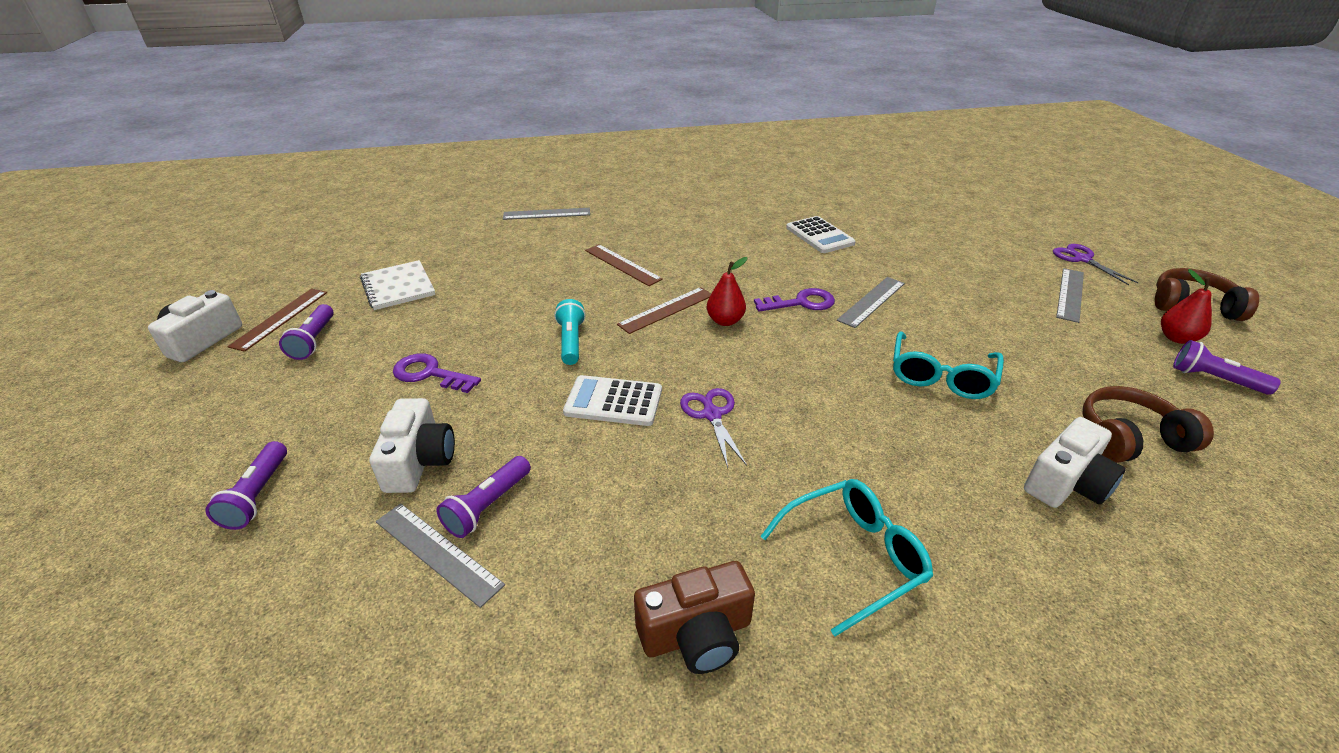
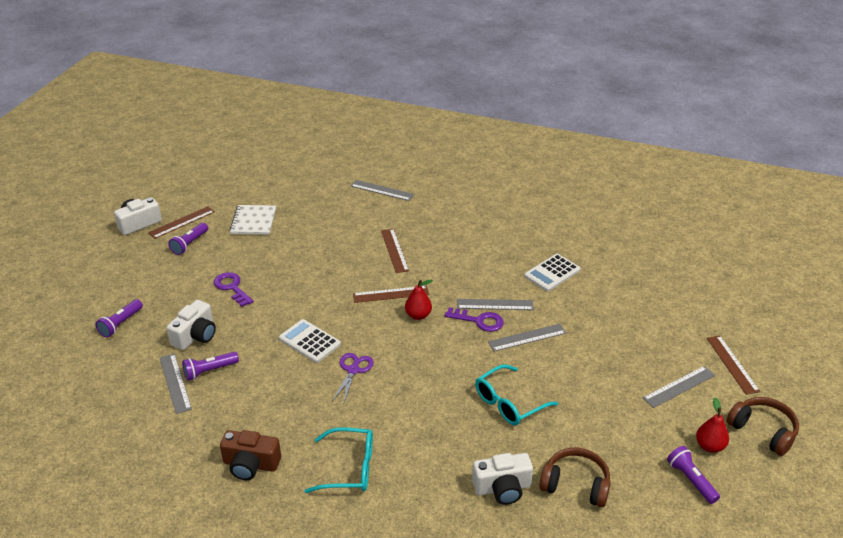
camera: 30 degrees right, 0 degrees up
turquoise flashlight [554,299,586,365] -> none
white calculator [786,216,856,253] -> white calculator turned 45 degrees clockwise [524,254,580,291]
purple scissors [1053,244,1138,285] -> brown ruler [707,336,760,395]
none -> grey ruler [457,299,534,310]

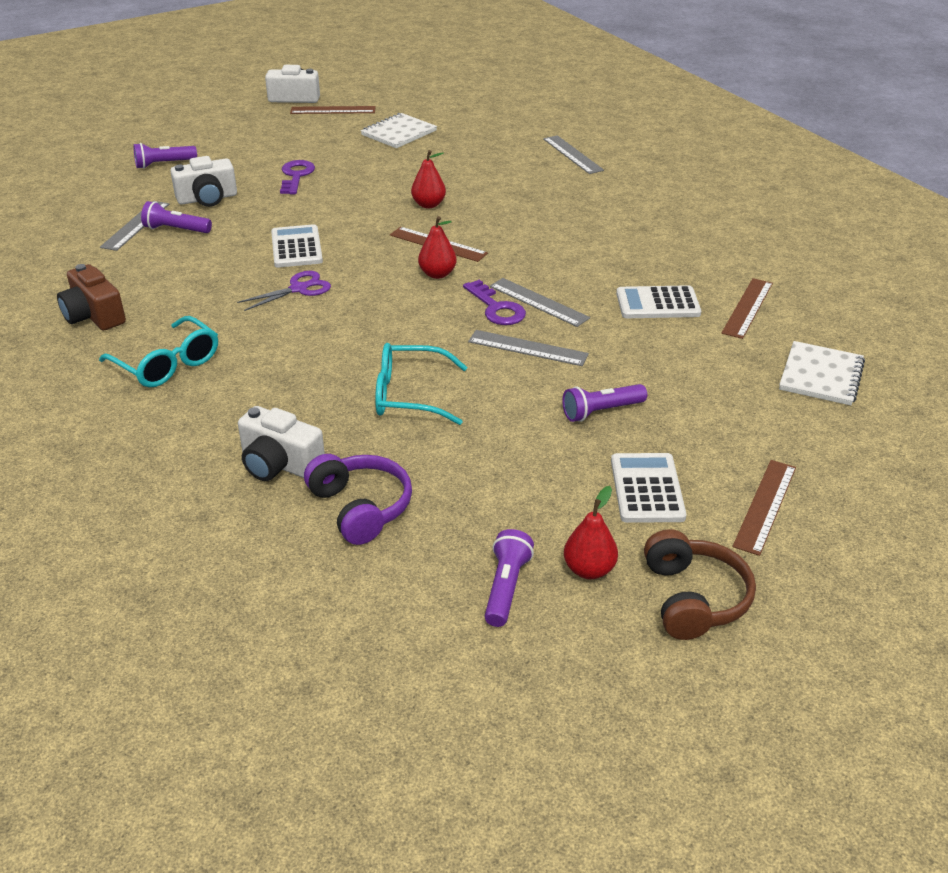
camera: 40 degrees right, 0 degrees up
purple flashlight [168,223,208,255] -> purple flashlight moved to [562,384,647,422]
brown ruler [381,229,409,273] -> brown ruler moved to [721,278,773,339]
brown headphones [539,447,611,507] -> purple headphones [304,454,412,545]
grey ruler [643,366,715,408] -> white calculator [611,453,686,523]
none -> red pear [411,150,446,208]
none -> white notebook [779,341,865,405]

